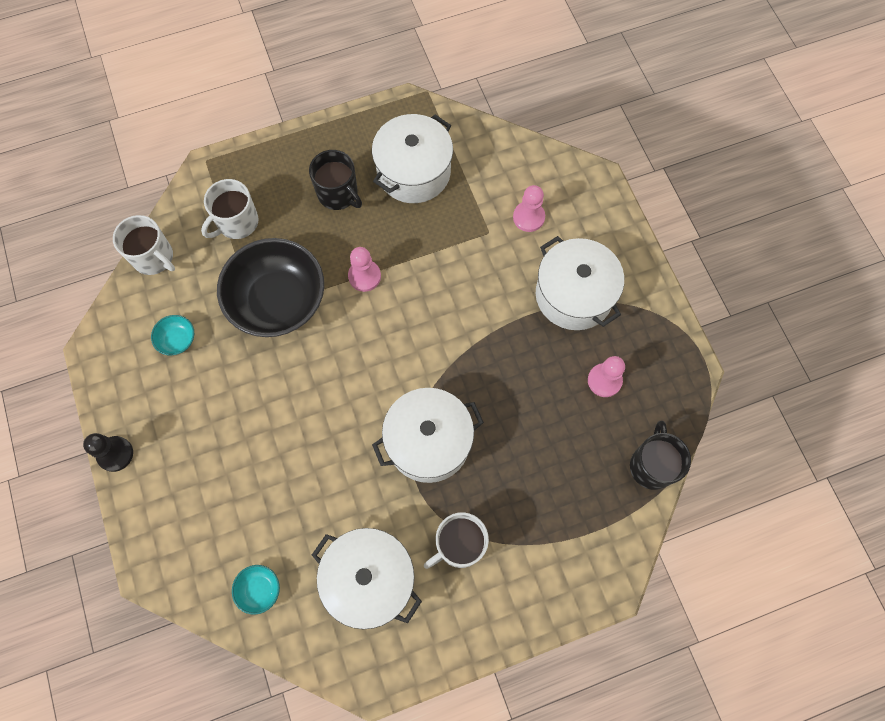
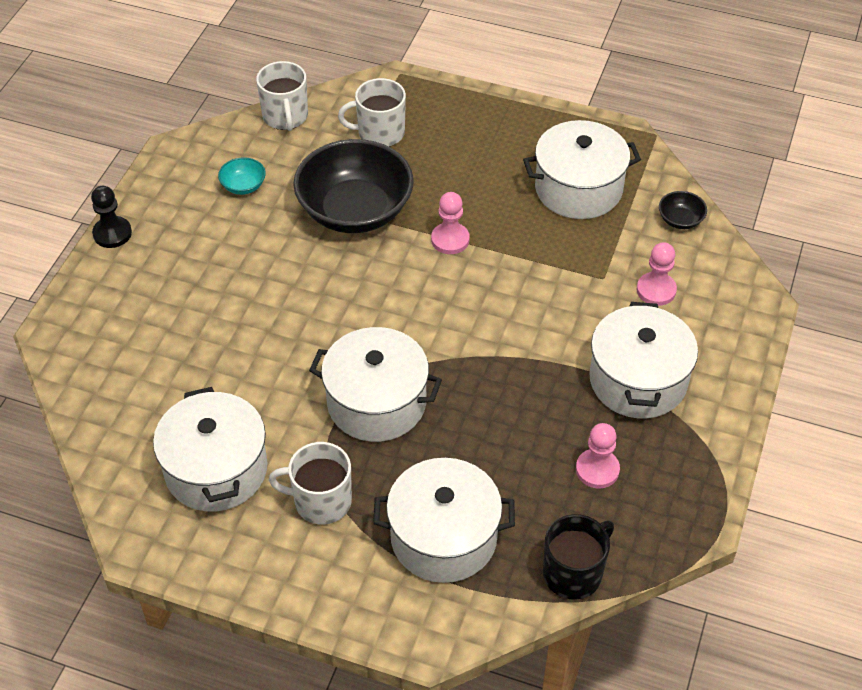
camera: 40 degrees right, 20 degrees down
turquoise bowl [232,565,280,615] -> none
black mug [309,150,362,210] -> none
none -> white pot [373,458,515,583]
none -> black bowl [659,191,707,229]

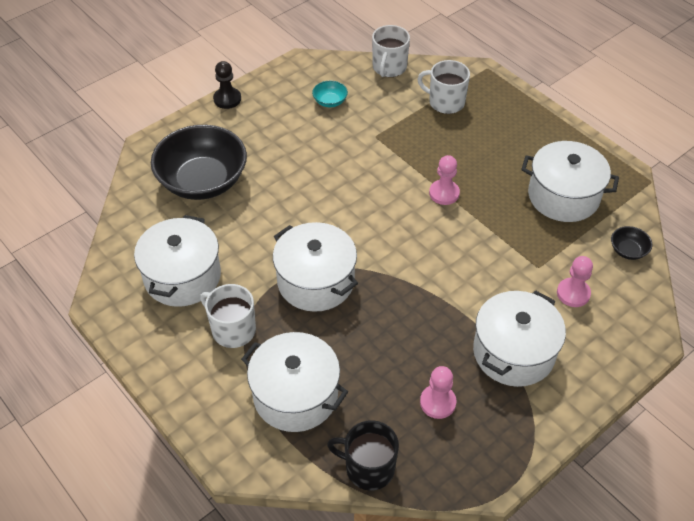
camera: 30 degrees right, 0 degrees up
black bowl [293,139,414,233] -> black bowl moved to [151,125,247,200]
black mug [543,514,614,600] -> black mug turned 150 degrees counterclockwise [327,420,399,491]

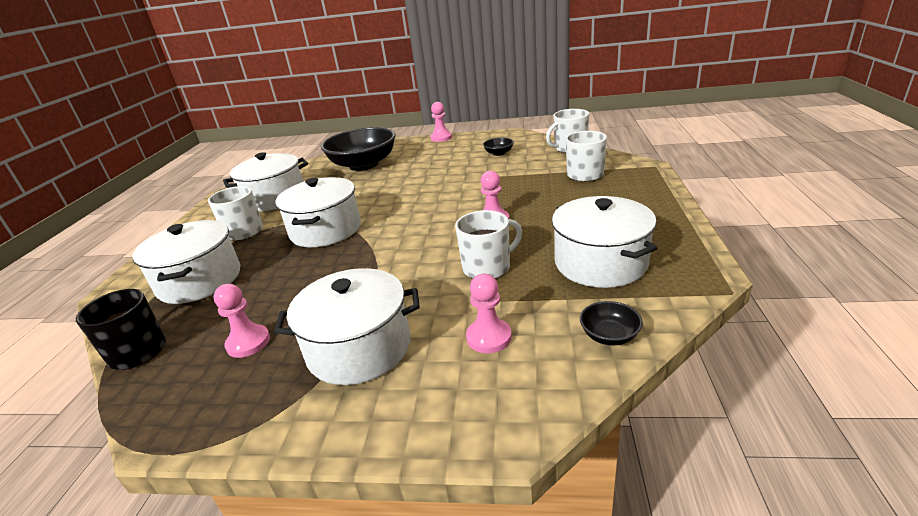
camera: 50 degrees right, 20 degrees down
black pawn [213,61,241,109] -> pink pawn [430,102,452,142]
turquoise bowl [312,81,348,107] -> black bowl [483,138,514,156]
none -> white mug [455,210,522,279]

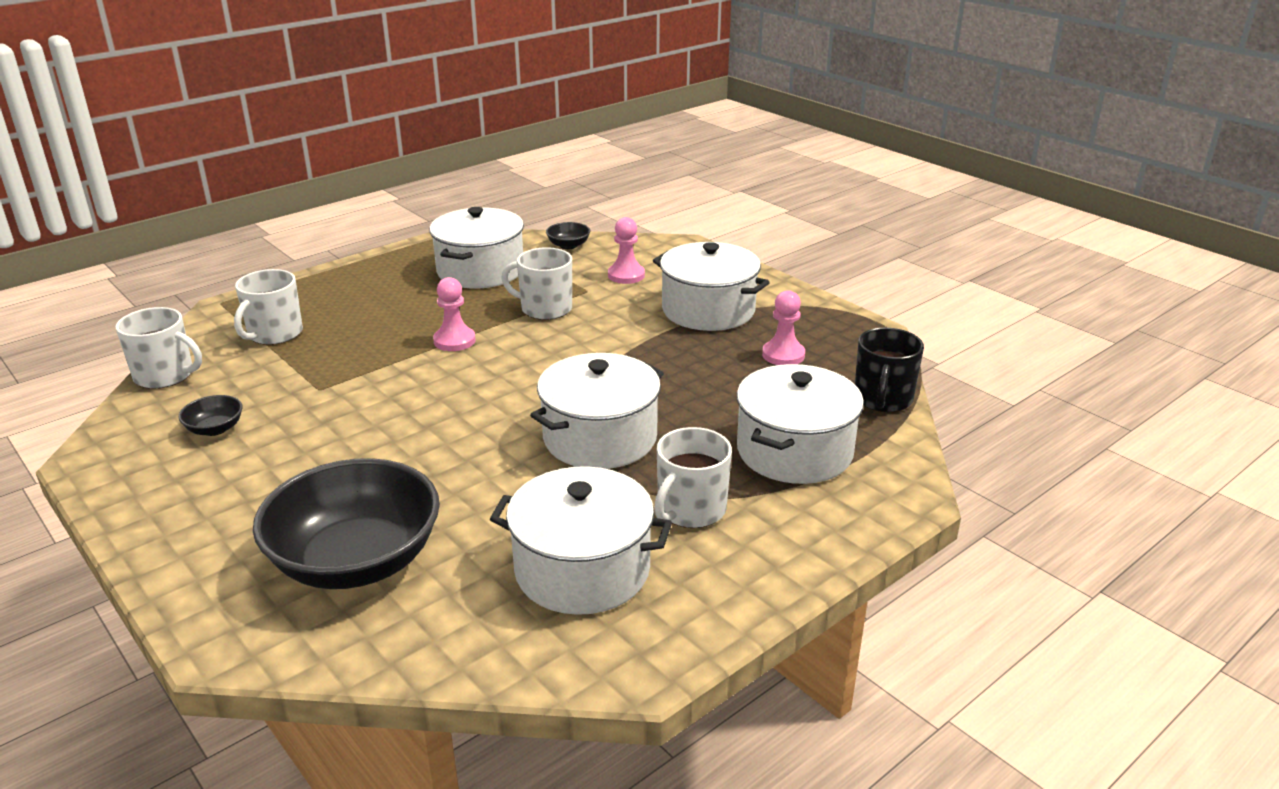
camera: 140 degrees left, 0 degrees up
pink pawn [430,102,452,142] -> none

